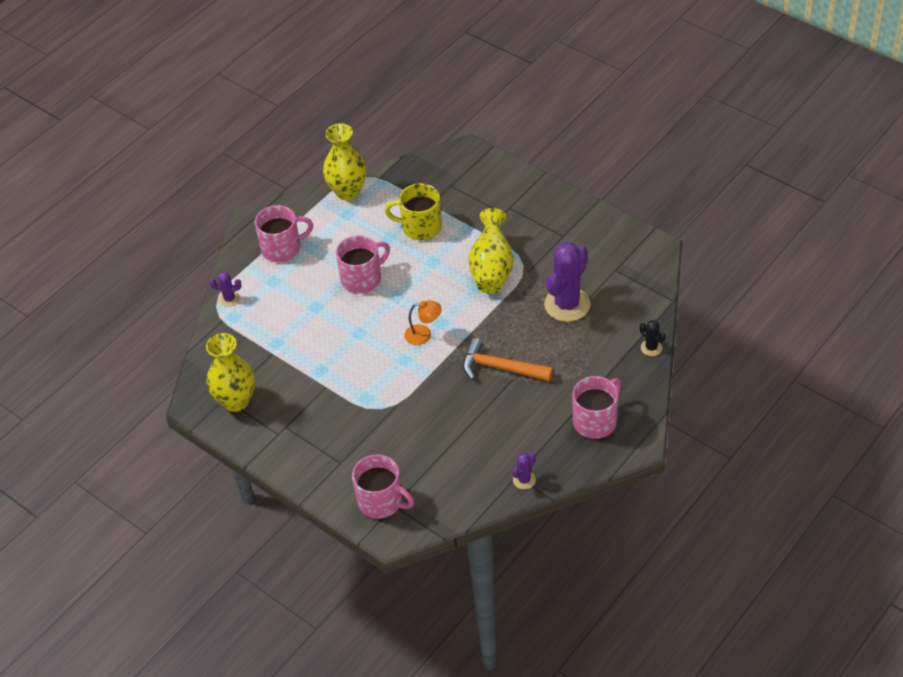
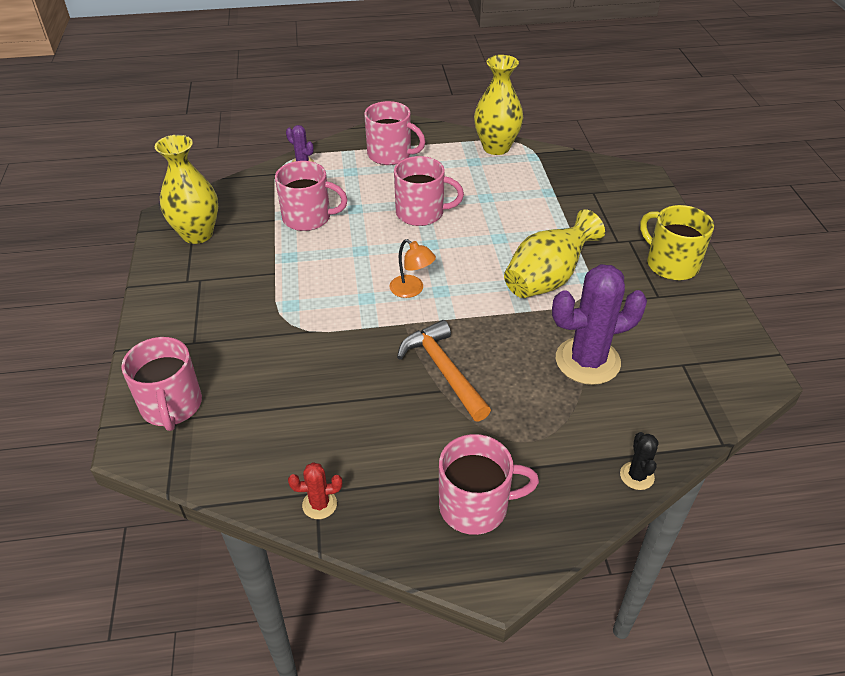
camera: 40 degrees right, 5 degrees down
yellow mug [385,183,442,240] -> yellow mug moved to [640,205,714,280]
purple cactus [512,453,536,490] -> red cactus [288,462,342,519]
none -> pink mug [275,161,348,231]

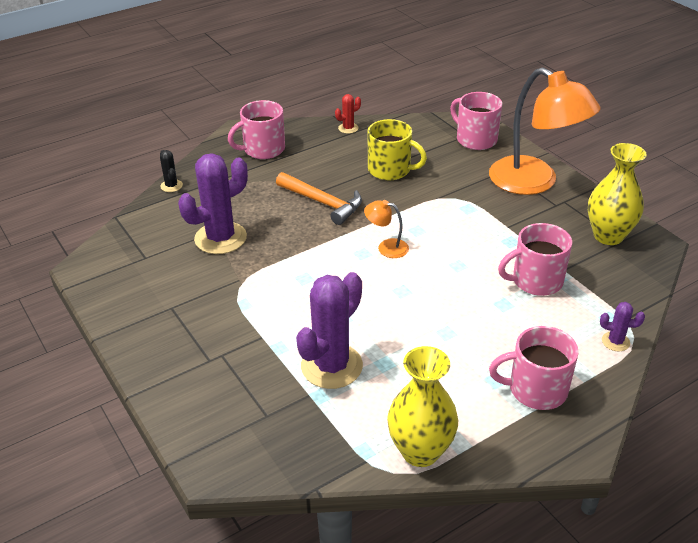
camera: 155 degrees right, 5 degrees down
pink mug [394,156,464,226] -> none
yellow vase [504,209,605,298] -> none
yellow mug [640,205,714,280] -> yellow mug moved to [368,119,427,180]
none -> purple cactus [296,272,363,389]
none -> orange lamp [489,68,601,195]

